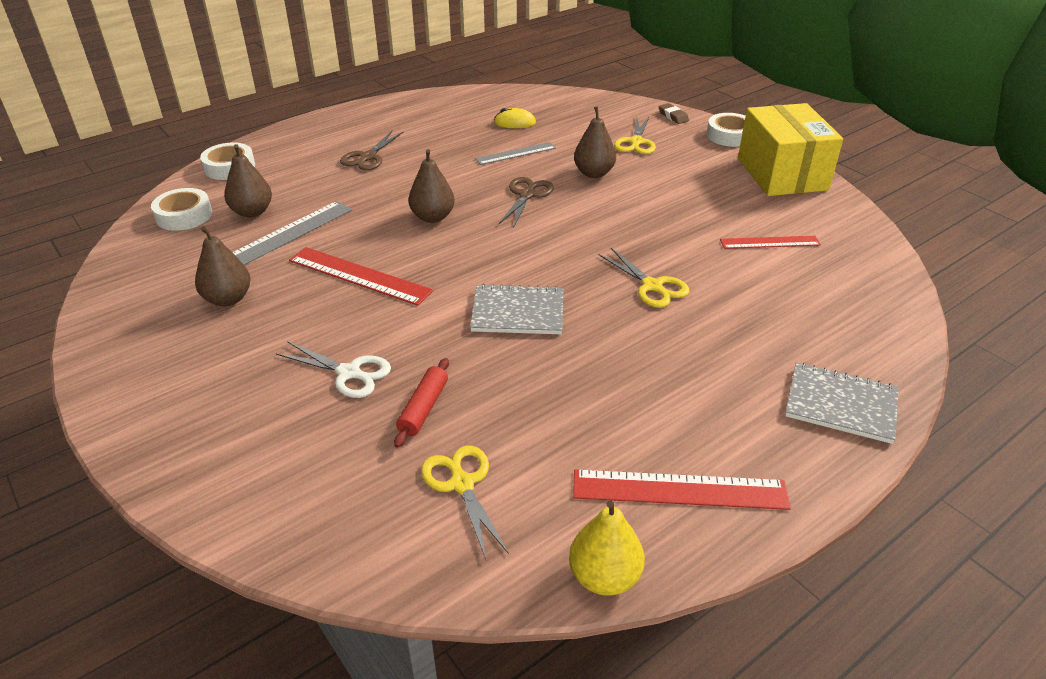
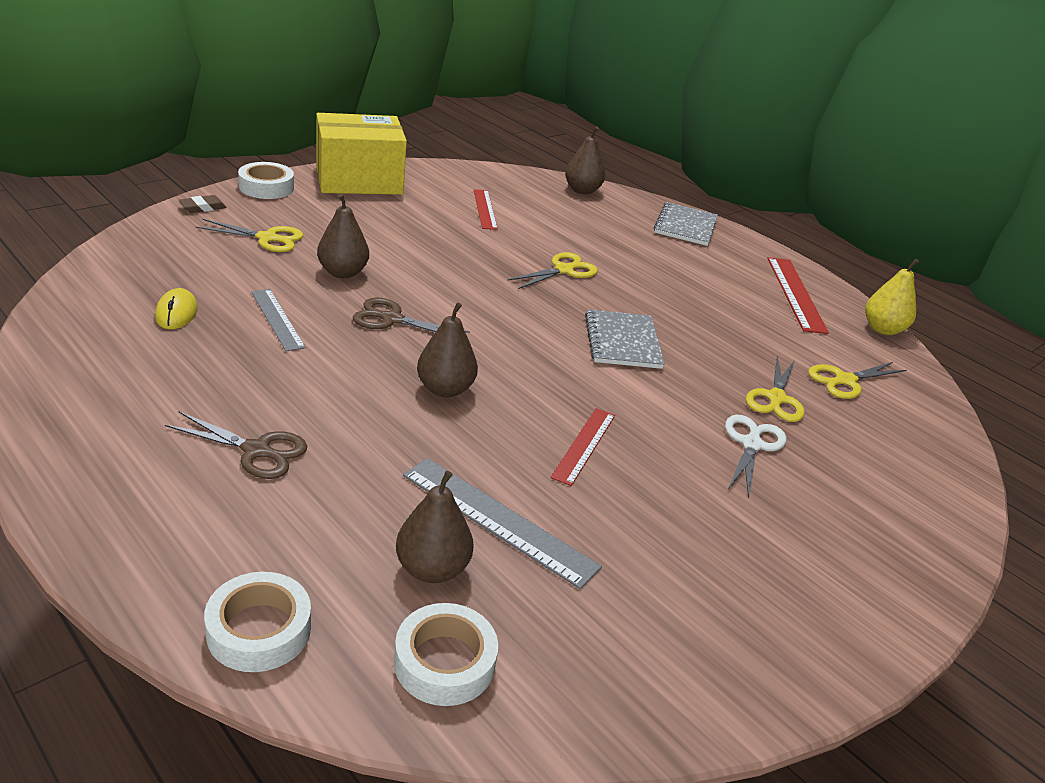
camera: 100 degrees left, 5 degrees down
brown pear [195,226,251,306] -> brown pear moved to [565,126,605,194]
red ruler [289,247,433,306] -> red ruler [550,408,615,486], size x0.65
red rolling pin [394,358,449,448] -> yellow scissors [746,355,805,422]

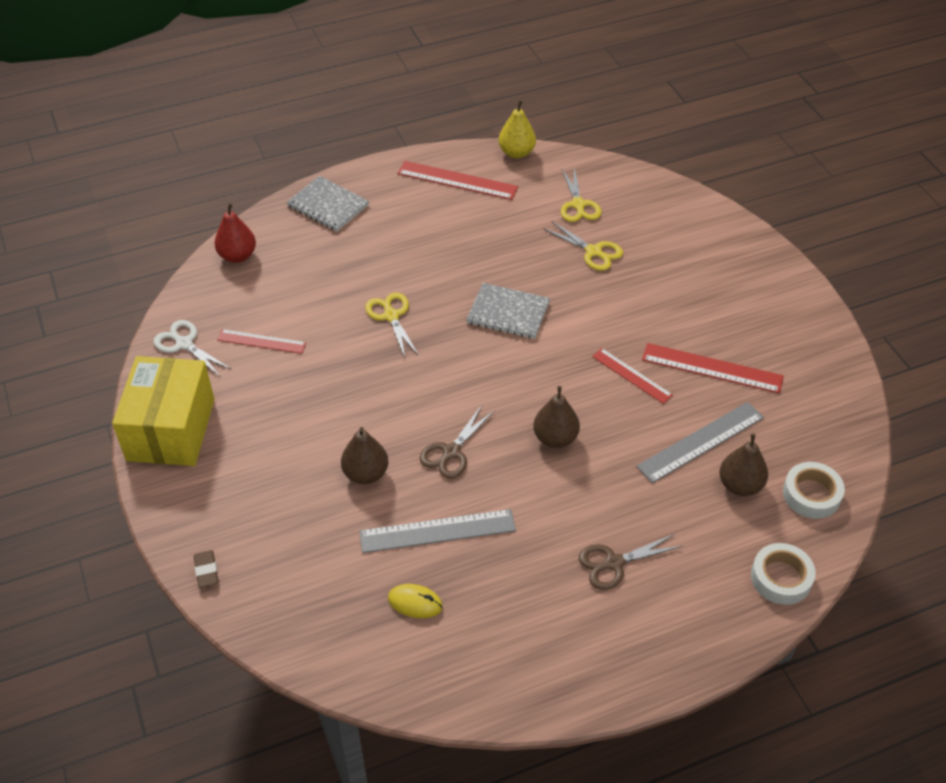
camera: 65 degrees left, 15 degrees up
brown scissors [165,411,307,479] -> brown scissors turned 150 degrees counterclockwise [579,534,683,590]
yellow scissors [196,219,303,252] -> none
white tape [238,162,294,199] -> none
grey ruler [251,289,306,352] -> grey ruler [359,509,516,553], size x1.54
brown pear [565,126,605,194] -> red pear [214,203,256,263]
white scissors [725,415,787,499] -> white scissors moved to [154,320,232,376]
none -> red ruler [642,343,784,394]

